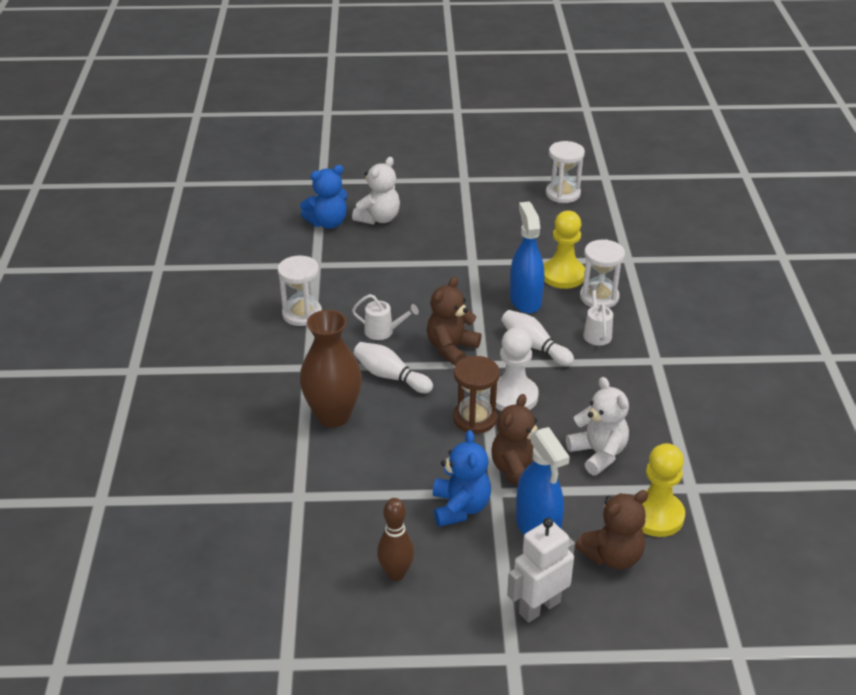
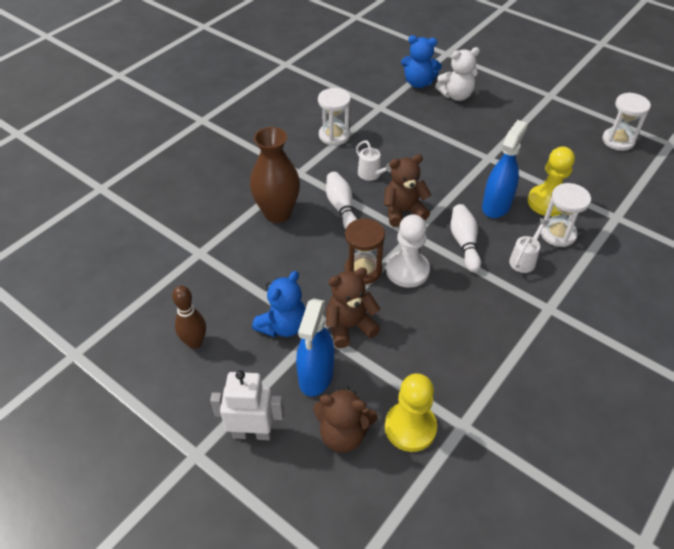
camera: 40 degrees right, 10 degrees up
white teddy bear [566,377,629,475] -> none

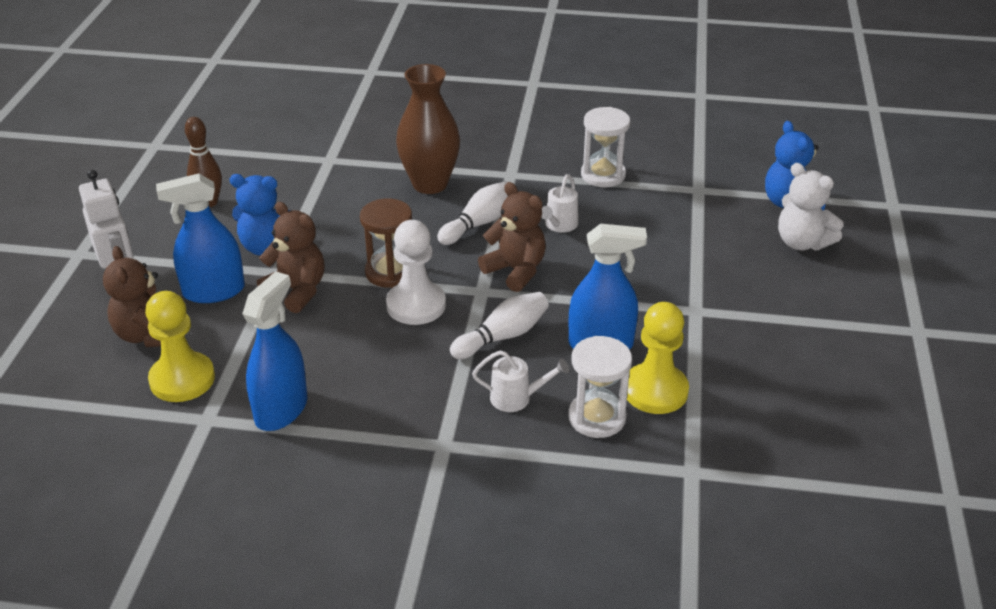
camera: 60 degrees right, 10 degrees down
white hourglass [602,92,651,151] -> none
none -> blue spray bottle [242,271,307,431]

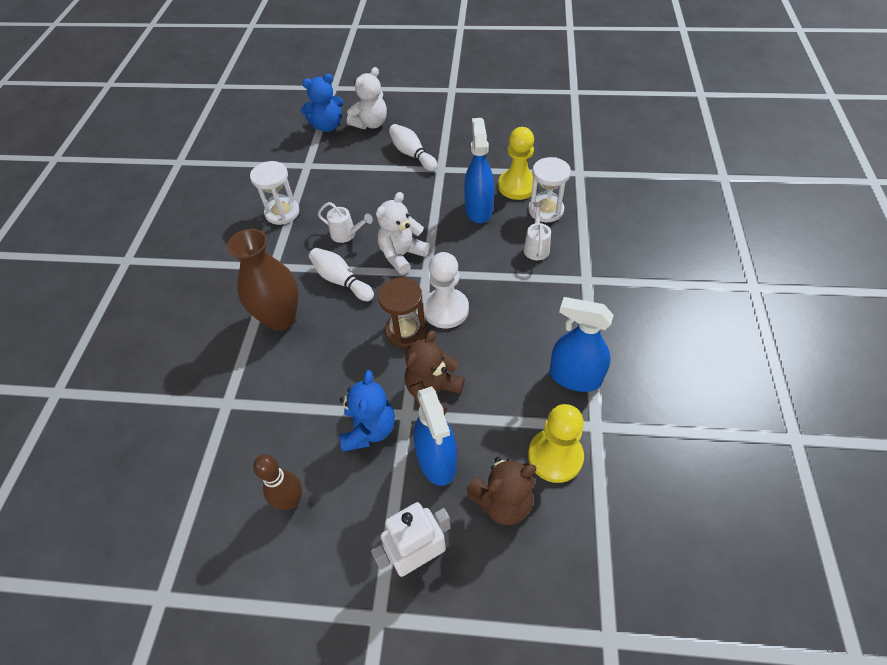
camera: 90 degrees left, 15 degrees up
white bowling pin [450,292,549,359] -> white bowling pin moved to [389,124,438,171]
brown teddy bear [478,182,546,292] -> white teddy bear [376,192,429,275]

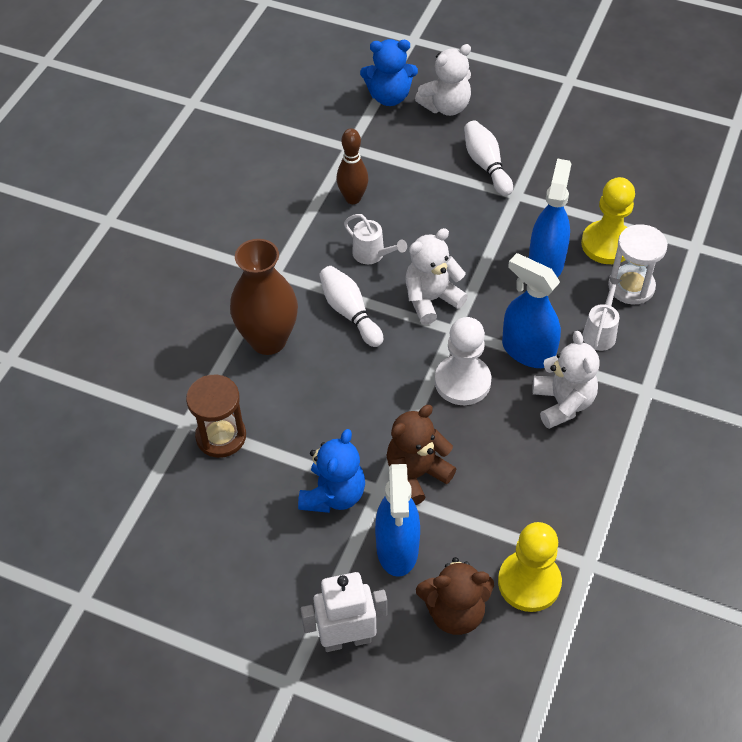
camera: 15 degrees right, 0 degrees up
white hourglass [250,161,299,225] -> none
brown bowling pin [253,454,302,510] -> brown bowling pin moved to [336,128,369,204]
brown hourglass [378,277,426,348] -> brown hourglass moved to [186,375,246,458]
blue spray bottle [550,297,614,392] -> blue spray bottle moved to [502,253,561,368]
none -> white teddy bear [533,331,600,429]

